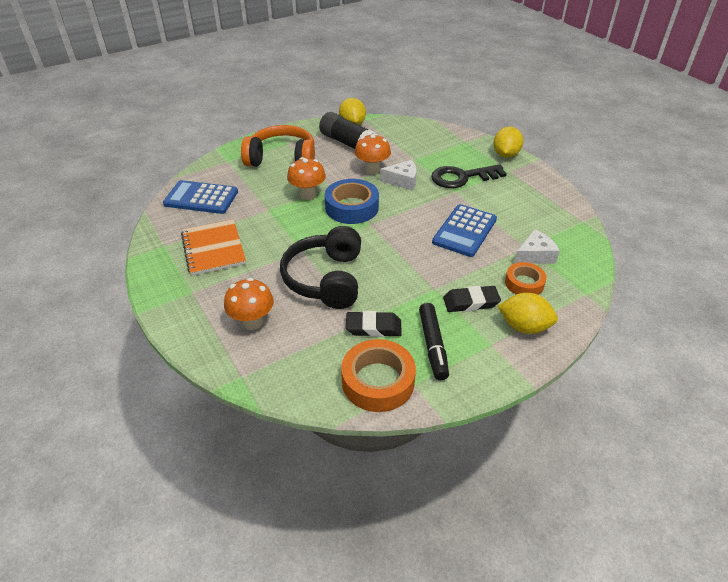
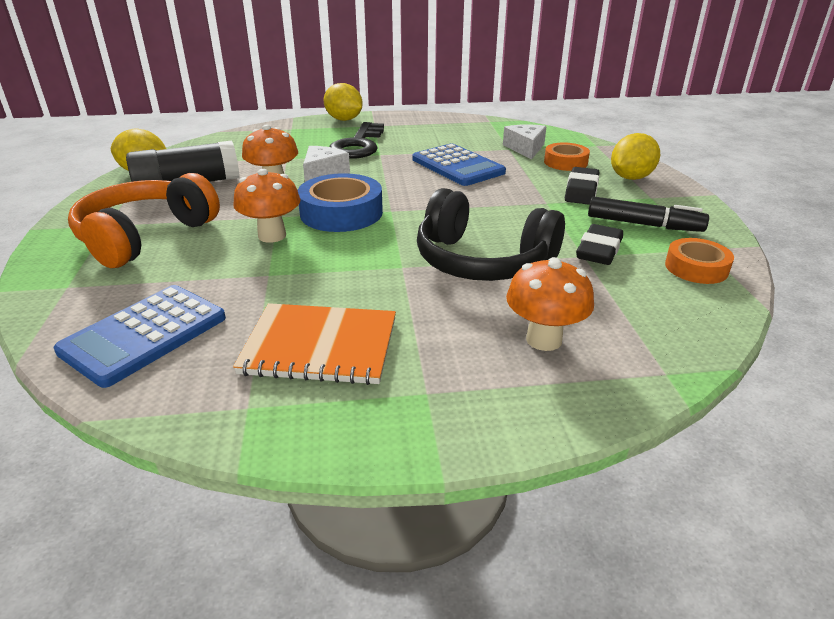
camera: 65 degrees left, 10 degrees down
orange tape [341,339,416,412] -> orange tape [665,238,734,284], size x0.62

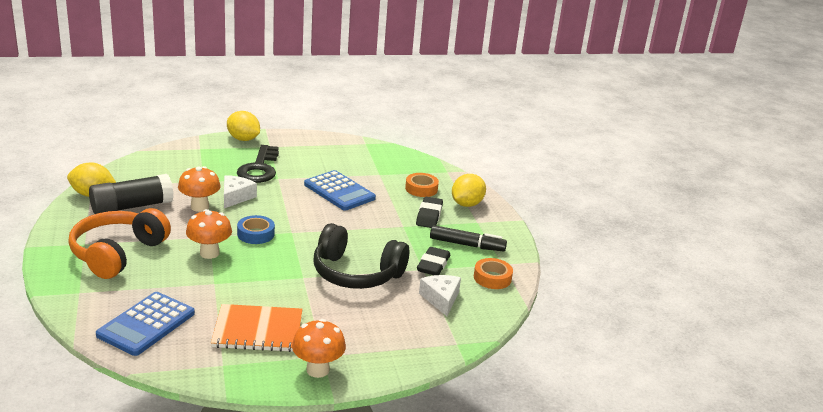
camera: 10 degrees left, 5 degrees down
blue tape [298,173,383,232] -> blue tape [237,215,275,244], size x0.62
white cheese [503,124,547,159] -> white cheese moved to [419,275,461,316]
orange mushroom [506,257,594,351] -> orange mushroom moved to [292,319,346,378]

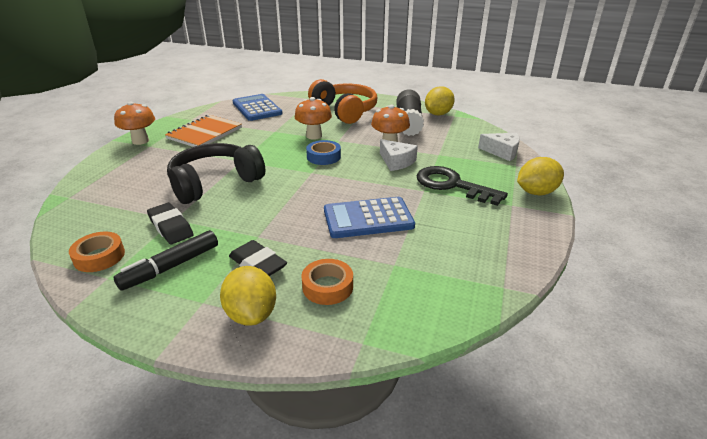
camera: 125 degrees right, 5 degrees up
white cheese [419,275,461,316] -> white cheese moved to [478,133,520,161]

